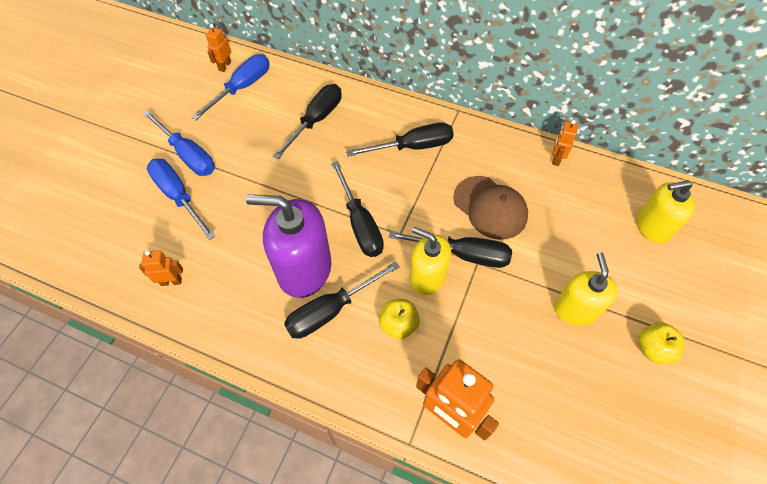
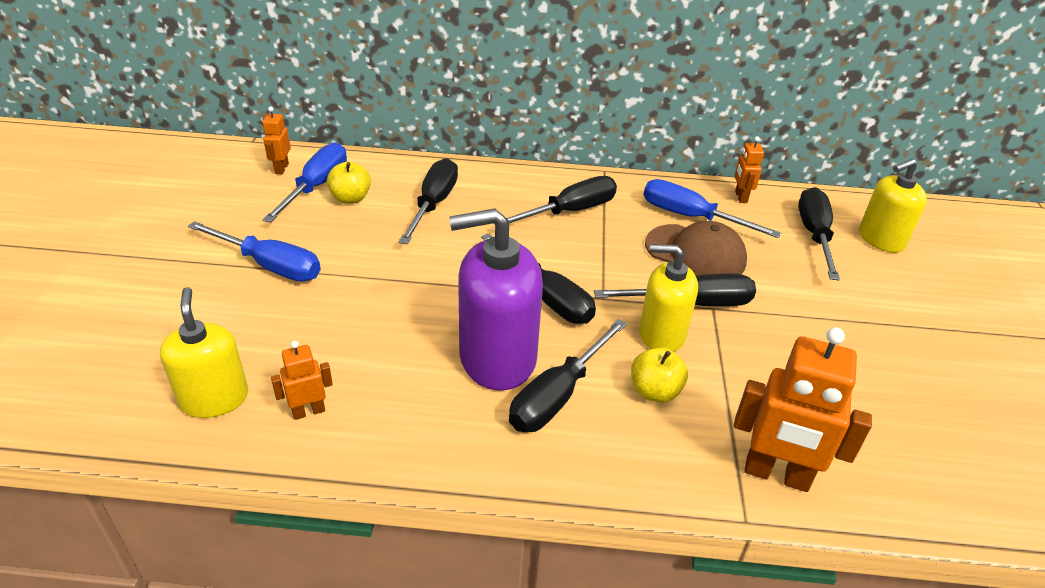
camera: 20 degrees left, 20 degrees down
blue screwdriver [147,159,215,240] -> blue screwdriver moved to [643,179,781,238]
yellow soap dispenser [554,252,618,326] -> yellow soap dispenser moved to [160,287,248,418]
yellow apple [638,322,685,364] -> yellow apple moved to [327,162,371,204]
none -> black screwdriver [798,187,840,281]

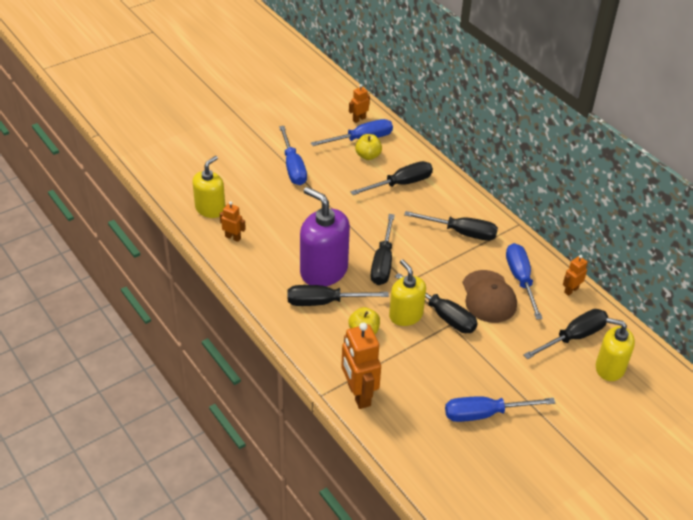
camera: 50 degrees right, 5 degrees up
none -> blue screwdriver [445,396,555,422]

